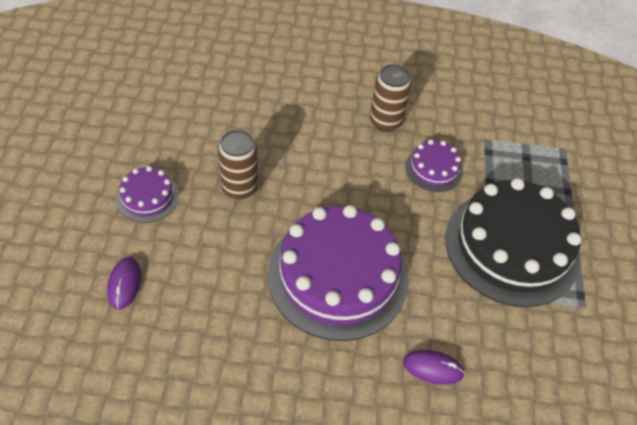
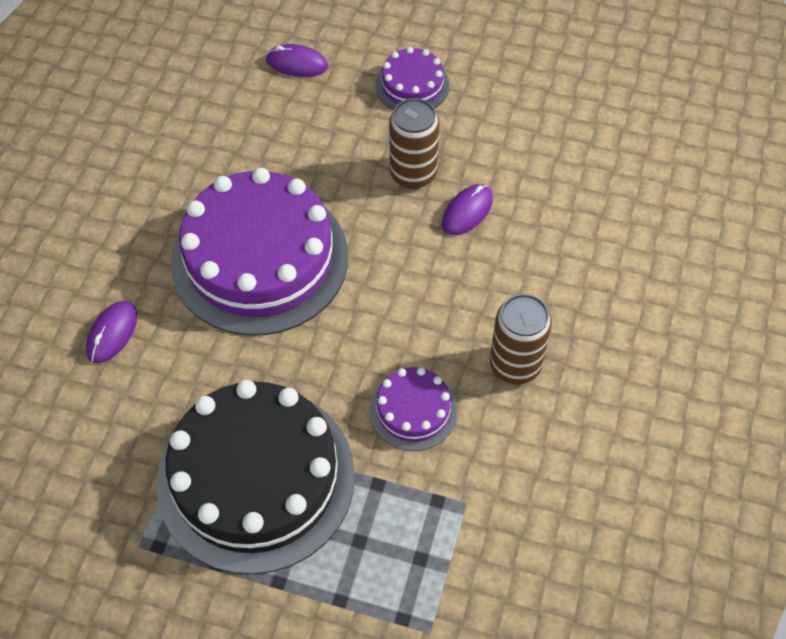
camera: 105 degrees right, 5 degrees up
none -> purple mouse [442,184,493,235]

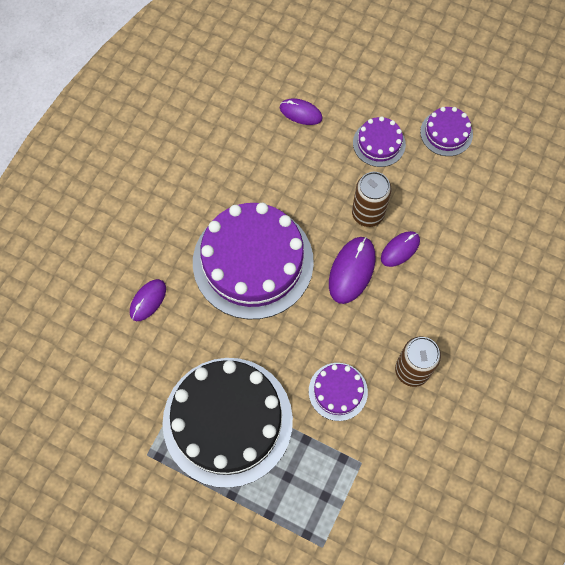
camera: 10 degrees right, 10 degrees up
none -> purple mouse [329,237,375,304]
none -> purple cake [420,107,473,156]

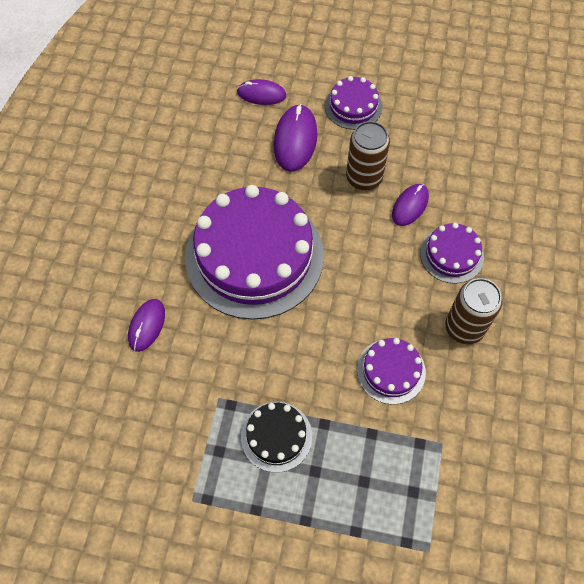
camera: 15 degrees left, 5 degrees down
black cake [162,358,293,488] -> black cake [241,402,312,473], size x0.46
purple mouse [329,237,375,304] -> purple mouse moved to [274,104,317,172]
purple cake [420,107,473,156] -> purple cake moved to [420,223,484,284]

